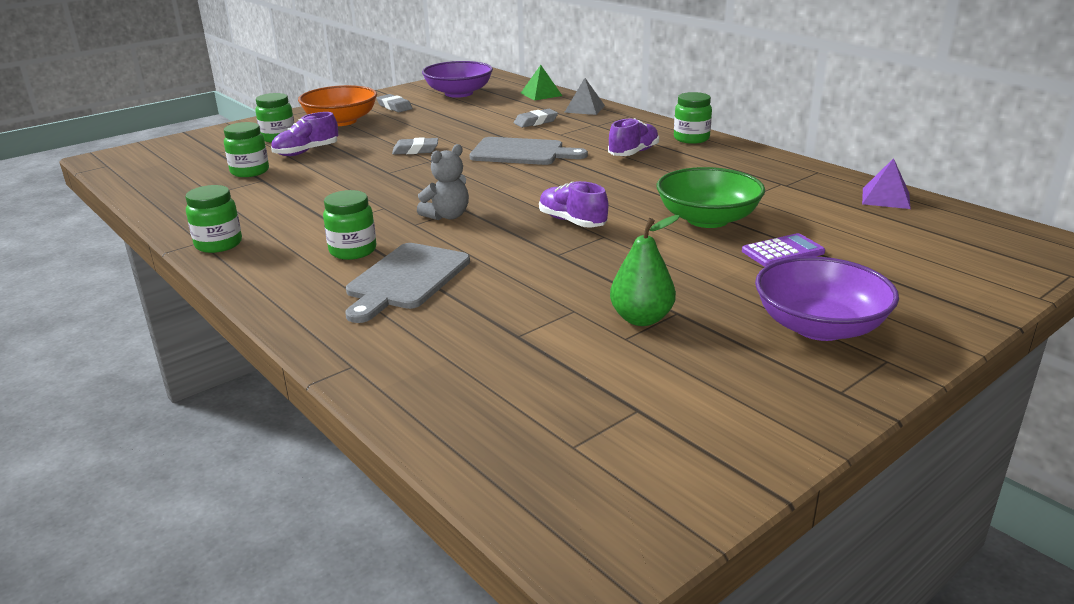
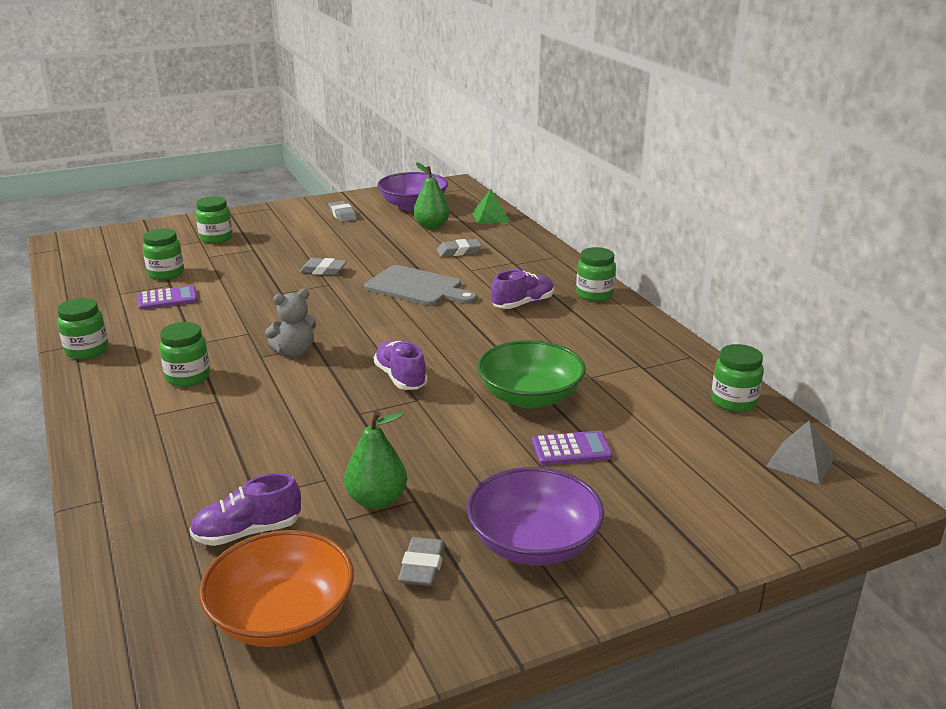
camera: 15 degrees right, 0 degrees up
purple shoe [271,112,338,156] -> purple shoe moved to [190,473,301,546]
orange bowl [298,85,377,126] -> orange bowl moved to [199,530,354,647]
grey cutting board [345,243,470,323] -> none
grey pyramid [564,78,605,115] -> grey pyramid moved to [766,421,834,484]
purple pyramid [862,158,911,209] -> green jar [711,344,764,412]
none -> purple calculator [138,285,197,310]
none -> grey eraser [398,537,446,586]
none -> green pear [413,162,450,229]

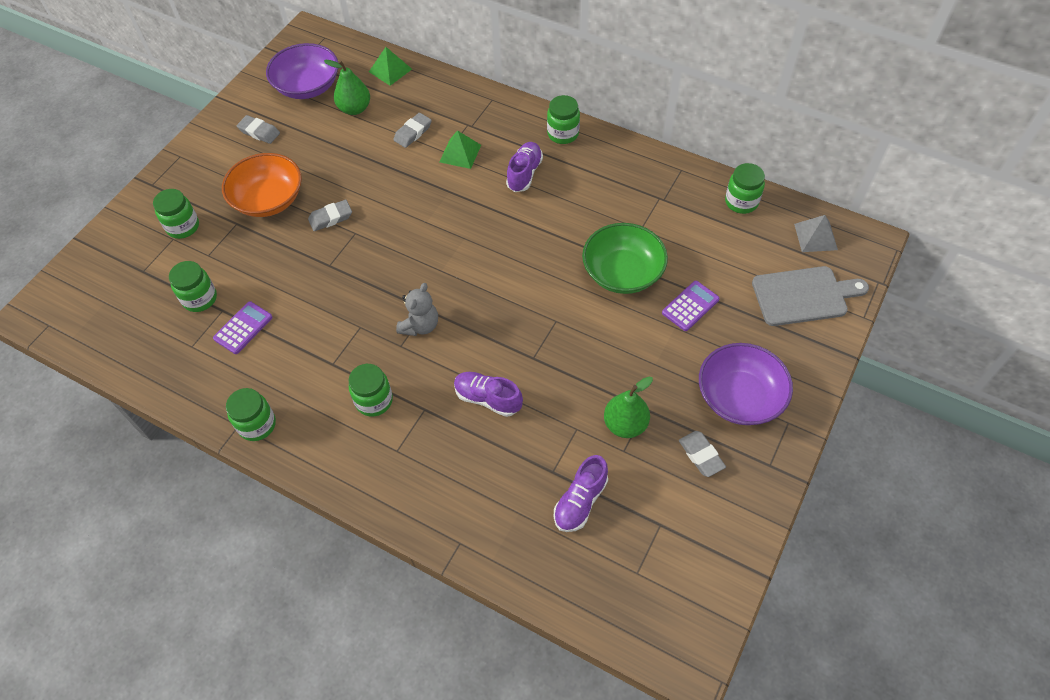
camera: 35 degrees left, 30 degrees up
orange bowl [199,530,354,647] -> orange bowl moved to [222,153,302,217]
grey cutting board [364,265,477,306] -> grey cutting board moved to [752,266,869,326]
purple shoe [374,340,428,390] -> purple shoe moved to [454,372,523,417]
none -> green pyramid [440,131,481,169]

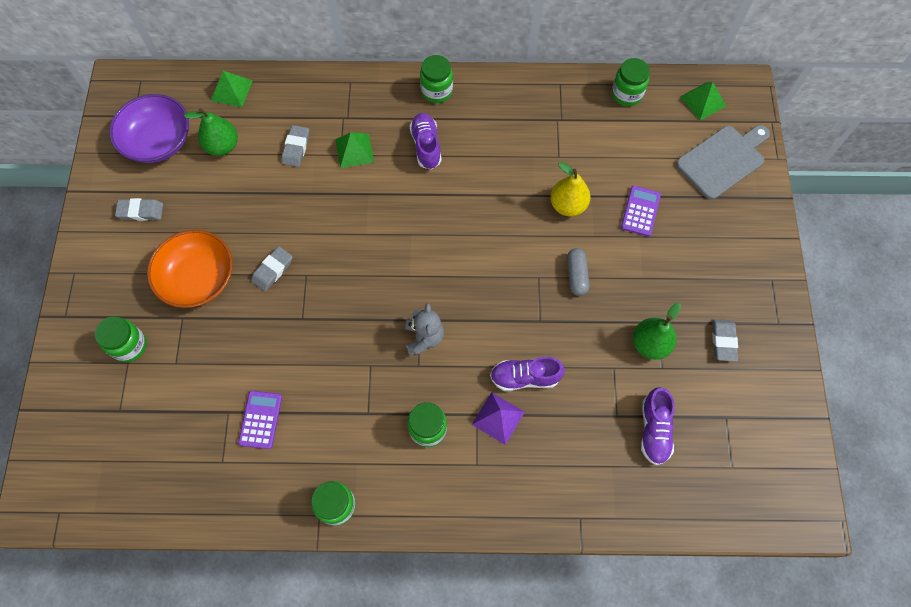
camera: 30 degrees left, 10 degrees up
green jar [169,261,217,312] -> none
green bowl [582,223,668,294] -> yellow pear [550,162,590,216]
grey eraser [679,431,726,477] -> grey eraser turned 60 degrees clockwise [712,319,738,361]
purple bowl [699,343,793,425] -> none
grey pyramid [794,215,838,252] -> green pyramid [680,82,726,120]
none -> purple pyramid [472,392,525,445]
none -> grey capsule [567,248,589,296]

